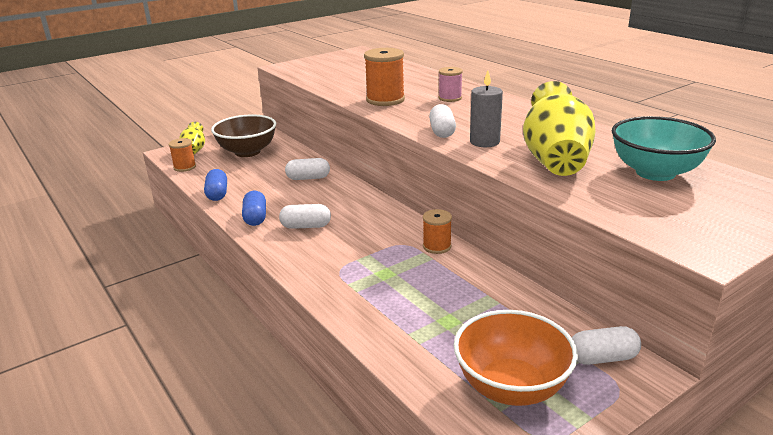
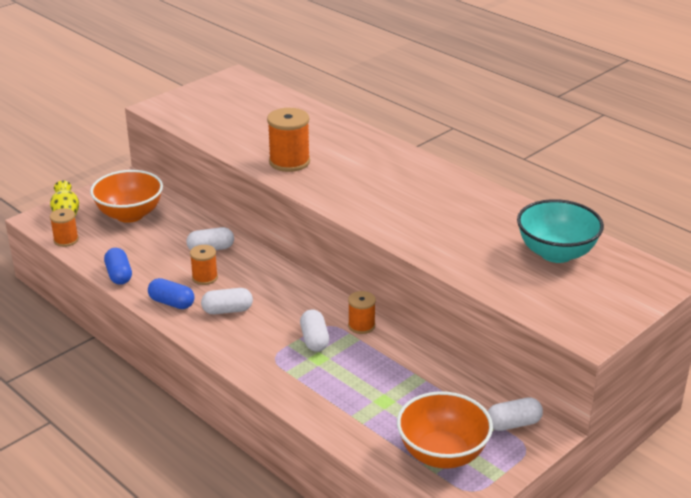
camera: 10 degrees left, 5 degrees up
brown bowl [211,115,276,157] -> orange bowl [90,170,163,223]
blue capsule [242,191,266,226] -> blue capsule turned 45 degrees counterclockwise [148,278,195,309]
white capsule [429,104,456,138] -> white capsule moved to [300,309,329,352]
pink spool [438,67,463,102] -> none
grey candle [470,71,503,147] -> none
yellow vase [523,81,596,176] -> none
none -> orange spool [190,245,218,285]

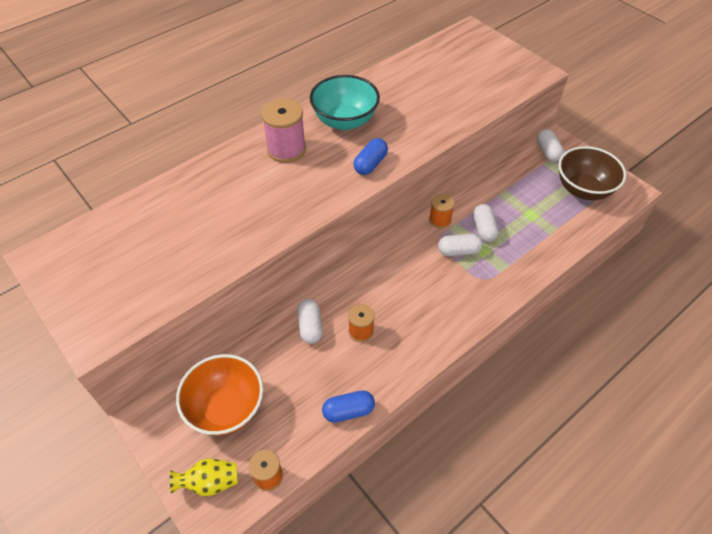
camera: 85 degrees left, 20 degrees up
blue capsule [148,278,195,309] -> blue capsule moved to [353,138,388,175]
white capsule [201,288,253,314] -> white capsule moved to [473,204,499,242]
orange spool [267,108,310,172] -> none
orange bowl [397,391,493,469] -> brown bowl [558,146,626,200]
turquoise bowl [517,199,604,263] -> turquoise bowl moved to [310,75,380,130]
none -> pink spool [261,99,306,163]

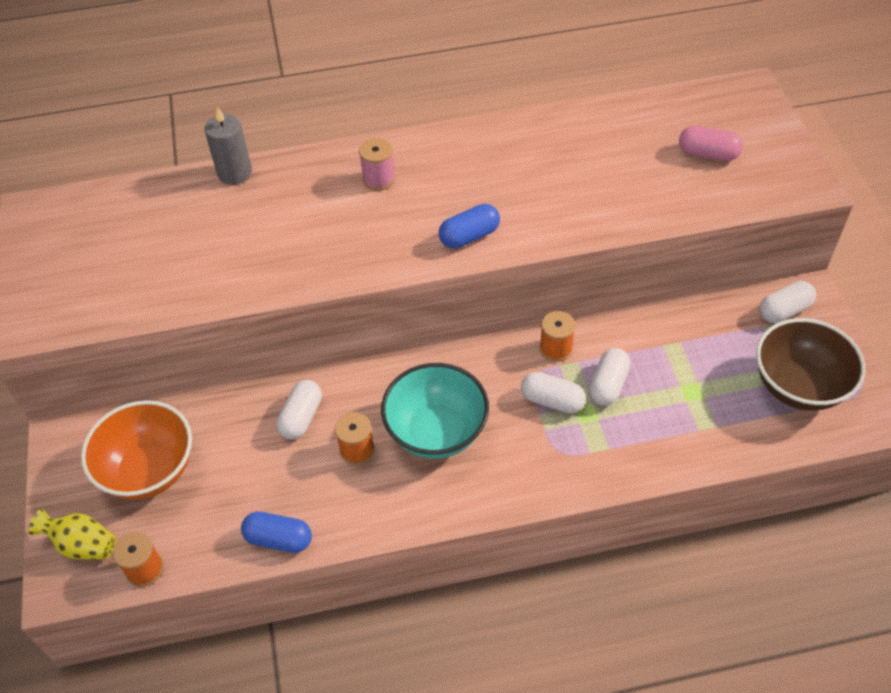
camera: 30 degrees right, 0 degrees up
pink spool [261,99,306,163] -> pink spool [359,138,395,190], size x0.60
turquoise bowl [310,75,380,130] -> turquoise bowl moved to [381,363,489,459]
white capsule [537,129,564,162] -> white capsule turned 45 degrees clockwise [759,281,816,323]
none -> grey candle [204,107,252,185]
none -> pink capsule [679,126,743,161]

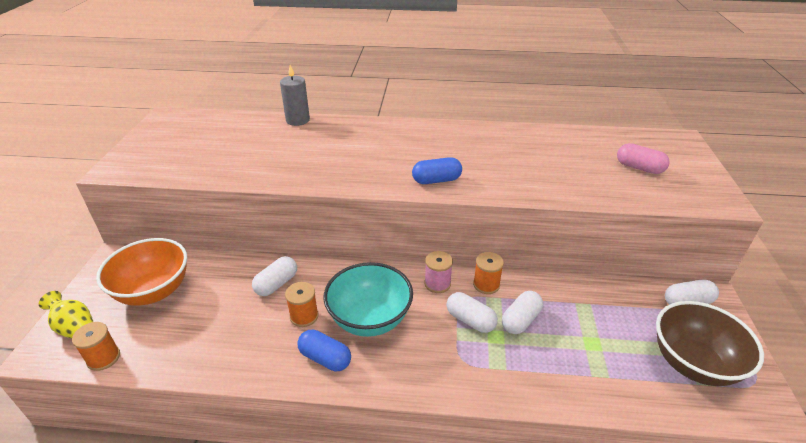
camera: 15 degrees right, 15 degrees down
blue capsule [241,512,312,553] -> blue capsule moved to [297,330,351,371]
pink spool [359,138,395,190] -> pink spool moved to [425,251,453,293]

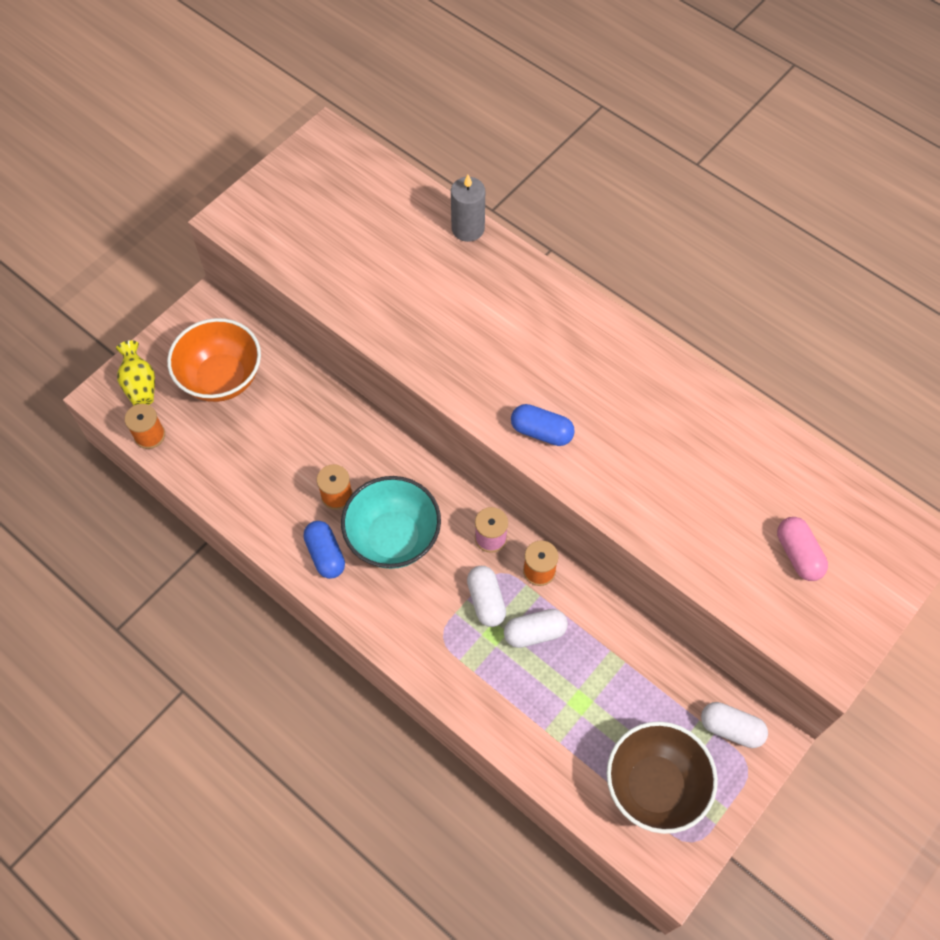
camera: 35 degrees right, 25 degrees up
white capsule [252,256,297,296] -> none

